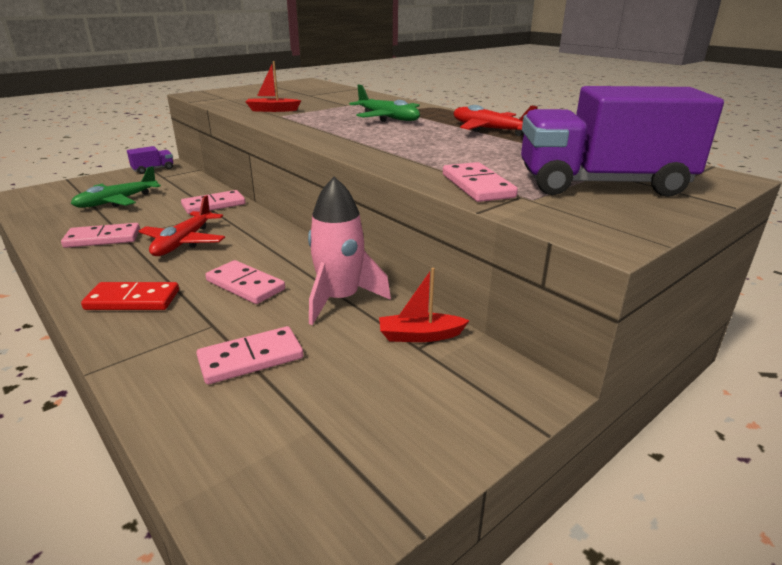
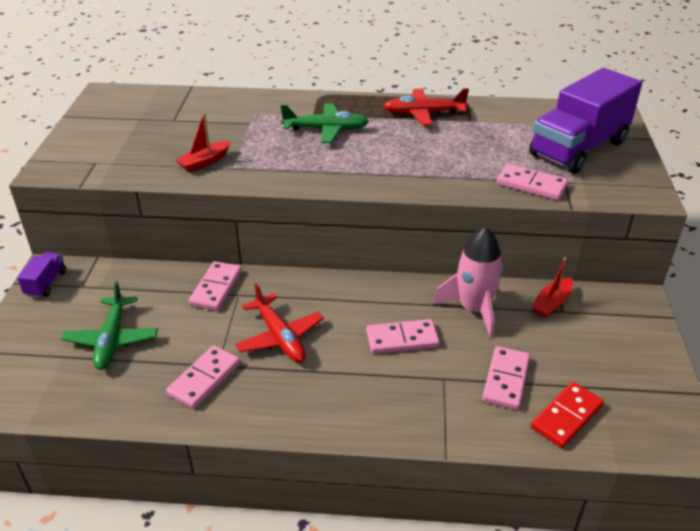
camera: 45 degrees left, 10 degrees up
red domino [81,282,179,310] -> red domino moved to [531,382,604,448]

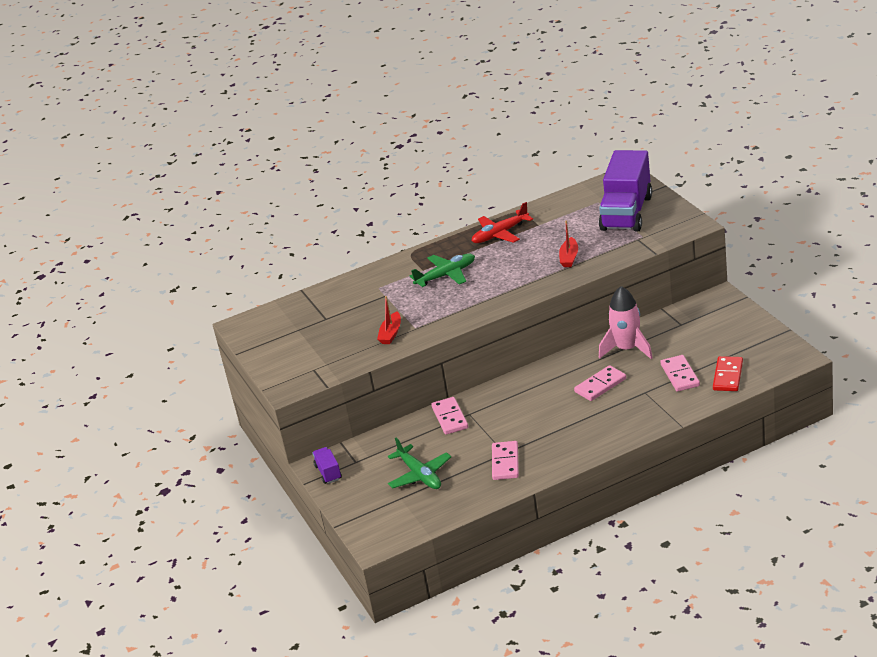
camera: 25 degrees left, 5 degrees down
red plane [235,283,324,362] -> none
pink domino [497,164,568,200] -> none
red boat [531,257,573,318] -> red boat moved to [559,221,578,267]

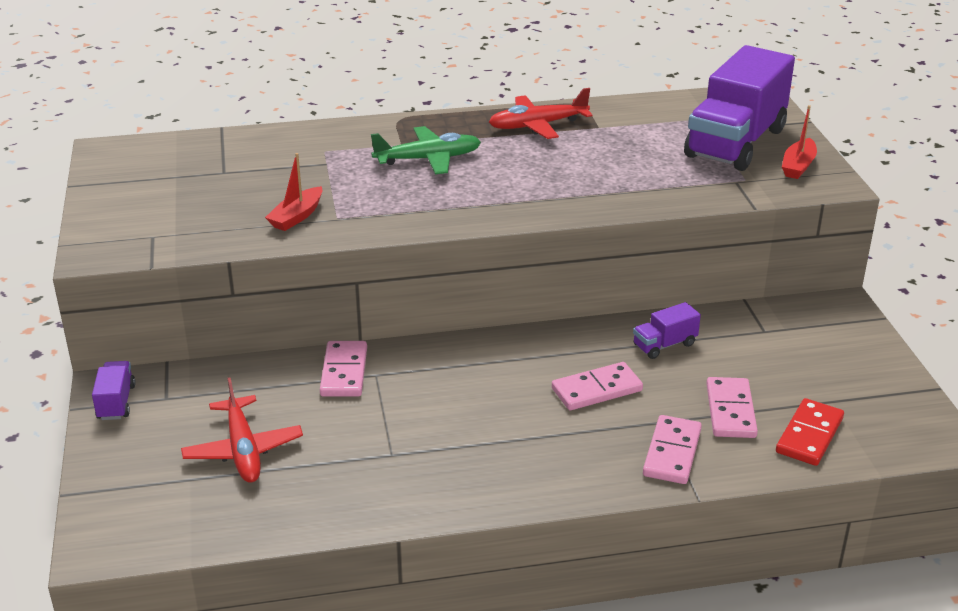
camera: 10 degrees right, 0 degrees up
green plane [388,438,451,489] -> red plane [181,378,303,483]
pink domino [492,441,519,480] -> pink domino moved to [643,415,702,484]
red boat [559,221,578,267] -> red boat moved to [782,105,817,179]
pink rocket [599,286,653,359] -> purple truck [633,302,701,359]

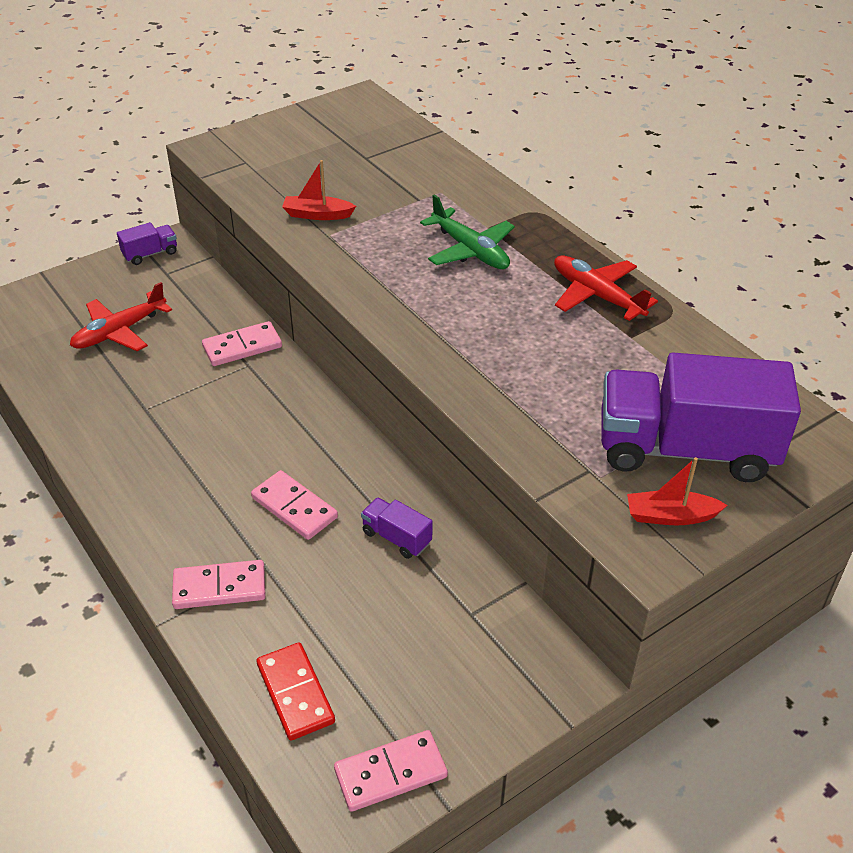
camera: 65 degrees right, 10 degrees up
pink domino [706,377,758,438] -> pink domino moved to [334,730,448,812]
red domino [776,398,844,466] -> red domino turned 60 degrees clockwise [257,643,335,740]

